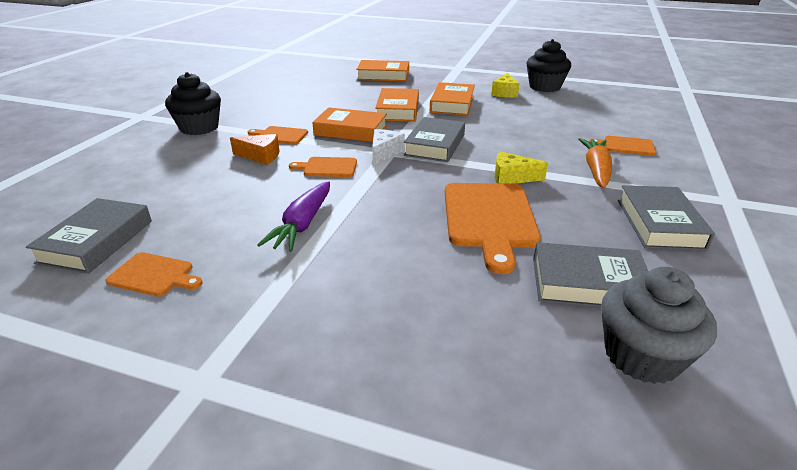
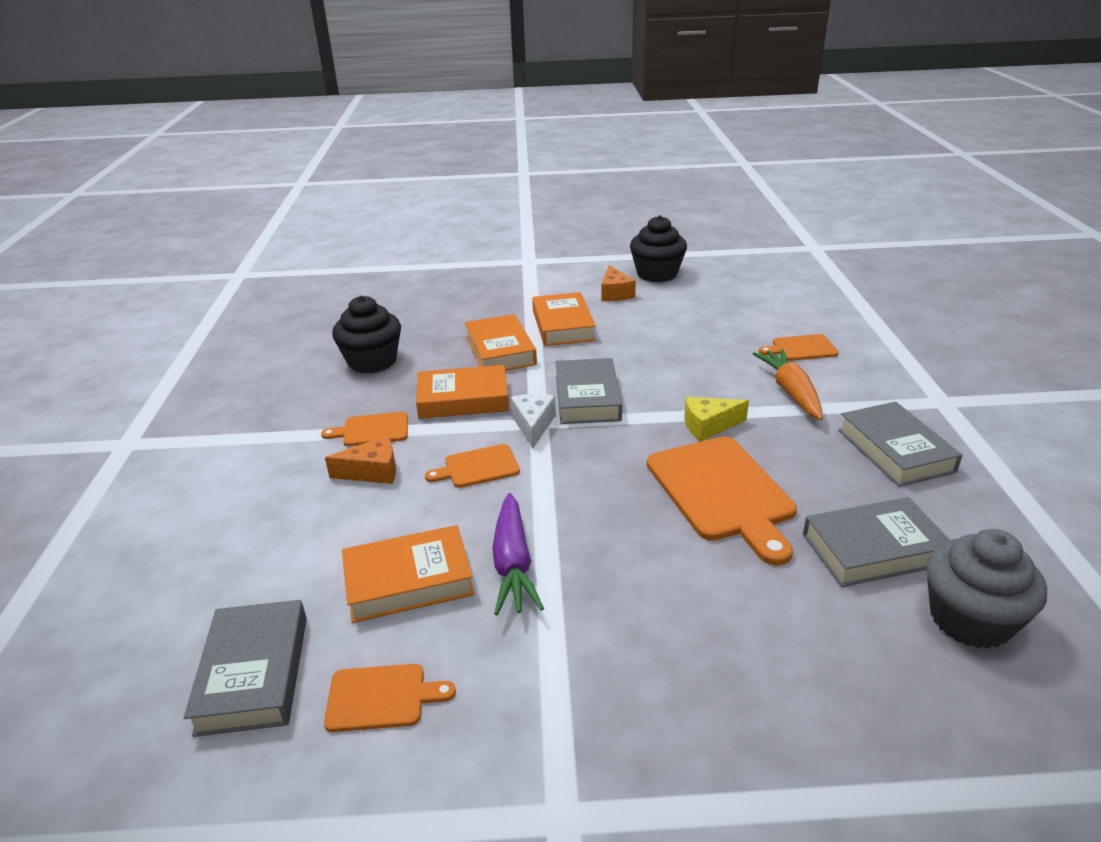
camera: 20 degrees left, 0 degrees up
black cupcake [165,72,221,135] -> black cupcake moved to [332,296,401,374]
orange book [356,60,409,82] -> orange book moved to [342,525,474,623]
yellow cheese [491,73,519,98] -> orange cheese [601,265,636,301]

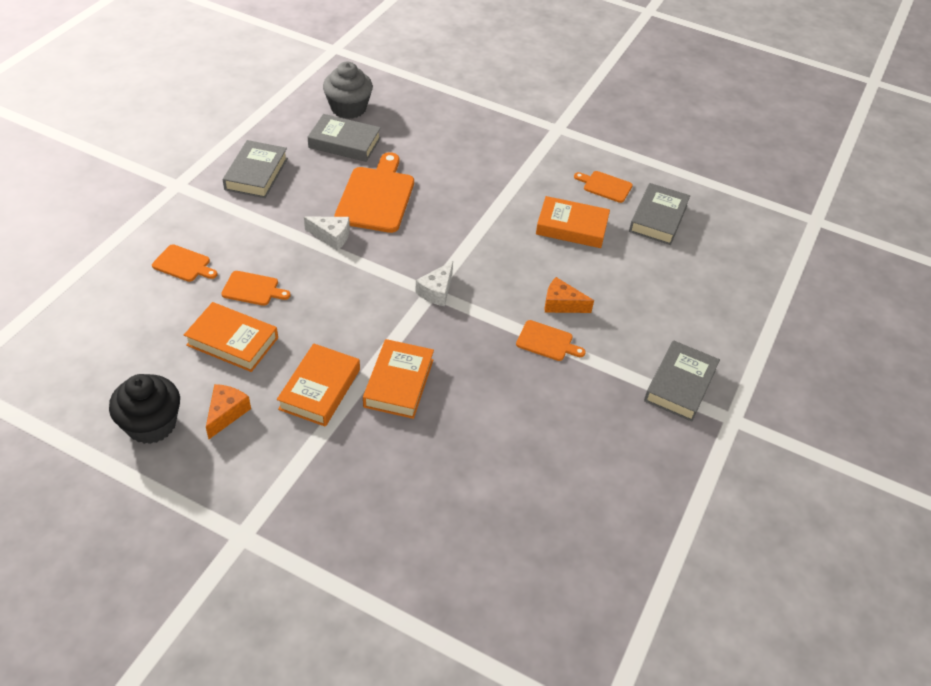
camera: 155 degrees left, 15 degrees up
black cupcake [332,296,401,374] -> none
orange book [416,365,509,419] -> orange book moved to [184,302,278,372]
orange cutting board [425,444,520,488] -> orange cutting board moved to [221,271,291,306]
purple carrot [492,493,544,615] -> none
grey book [555,358,622,424] -> grey book moved to [644,340,720,422]
yellow cheese [684,397,749,442] -> white cheese [304,217,350,251]
orange carrot [753,349,823,420] -> none

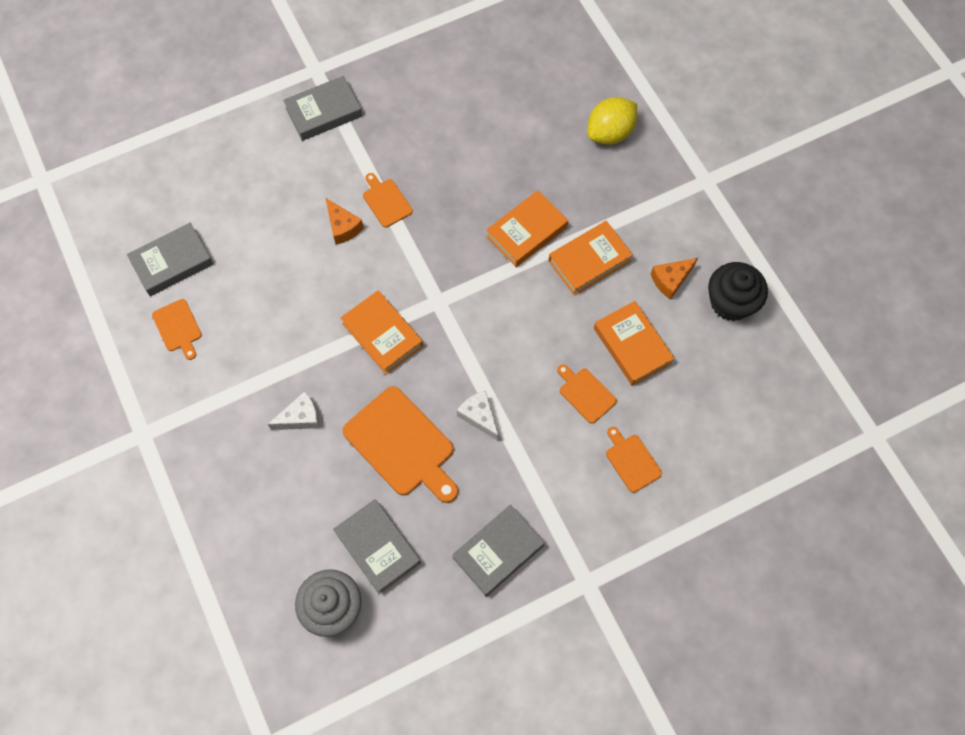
camera: 140 degrees left, 20 degrees up
orange cutting board [334,152,414,233] -> orange cutting board turned 90 degrees counterclockwise [342,386,458,503]
white cheese [415,261,453,306] -> white cheese moved to [268,391,320,430]
orange book [536,196,610,248] -> orange book moved to [341,290,423,374]
none -> yellow lemon [587,97,637,145]

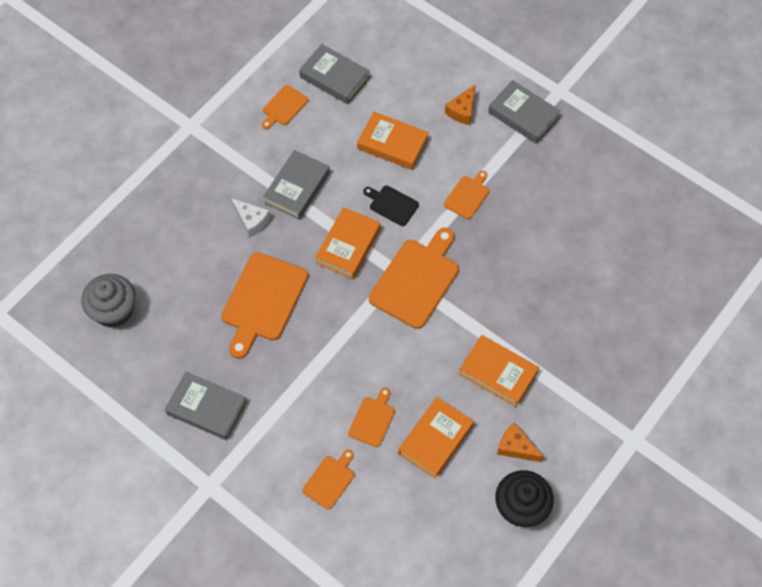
camera: 65 degrees right, 5 degrees down
orange cheese [325,198,364,245] -> orange cheese moved to [445,84,476,125]
grey book [333,499,421,594] -> grey book moved to [263,150,330,220]
white cheese [457,390,498,441] -> none
orange book [486,190,568,267] -> orange book moved to [357,112,429,170]
yellow lemon [587,97,637,145] -> none
none -> black cutting board [363,185,419,226]
none -> orange cutting board [369,228,459,329]

